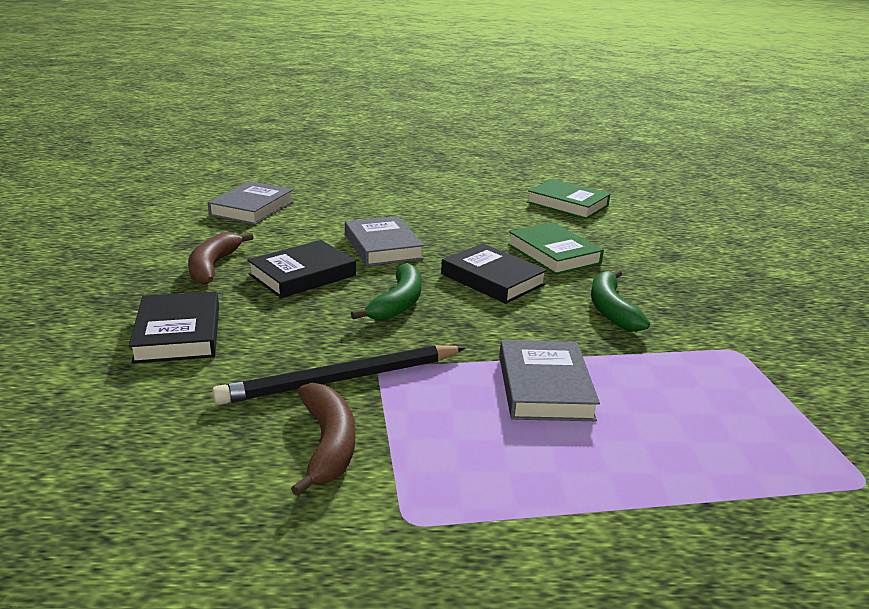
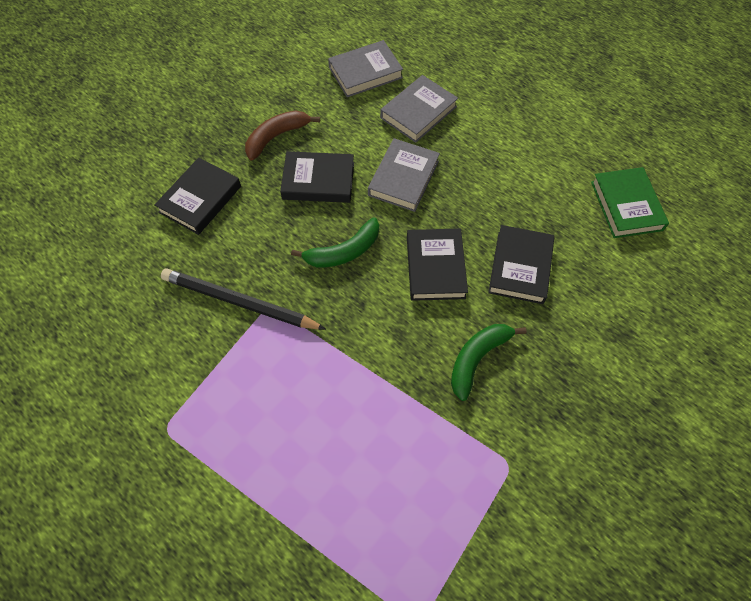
camera: 45 degrees right, 35 degrees up
brown banana [291,383,355,496] -> none
grey book [499,340,600,421] -> grey book moved to [380,75,458,143]
green book [508,222,604,275] -> black book [488,225,555,304]

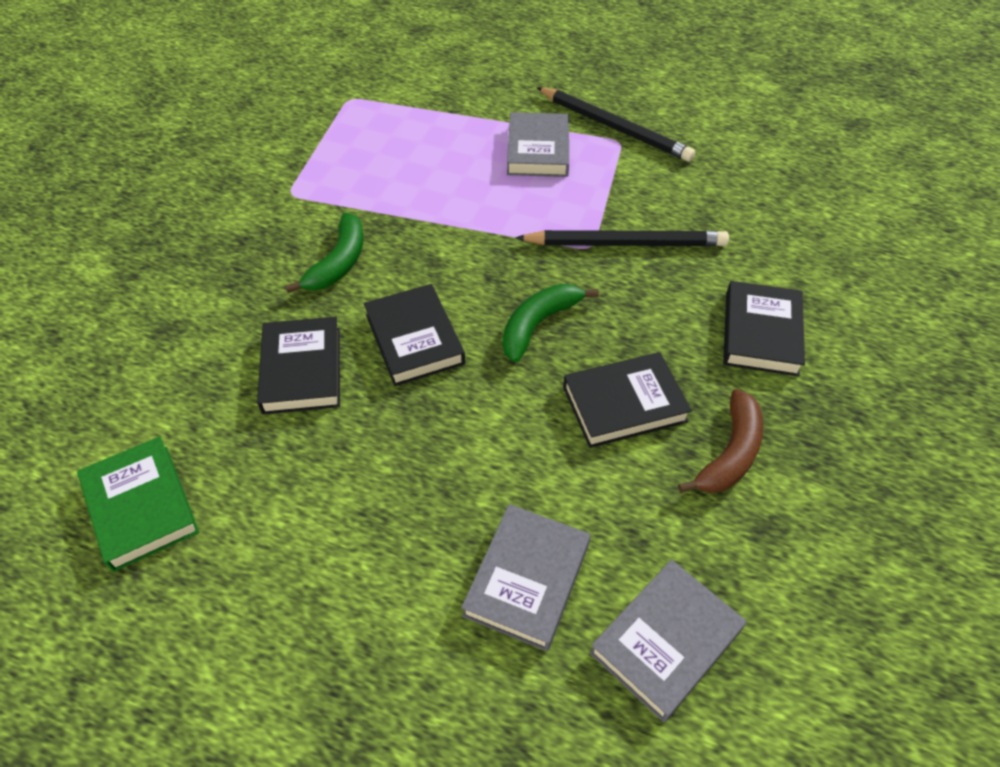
camera: 160 degrees right, 10 degrees down
grey book [368,138,440,212] -> grey book moved to [507,112,569,177]
none -> black pencil [536,87,696,162]

